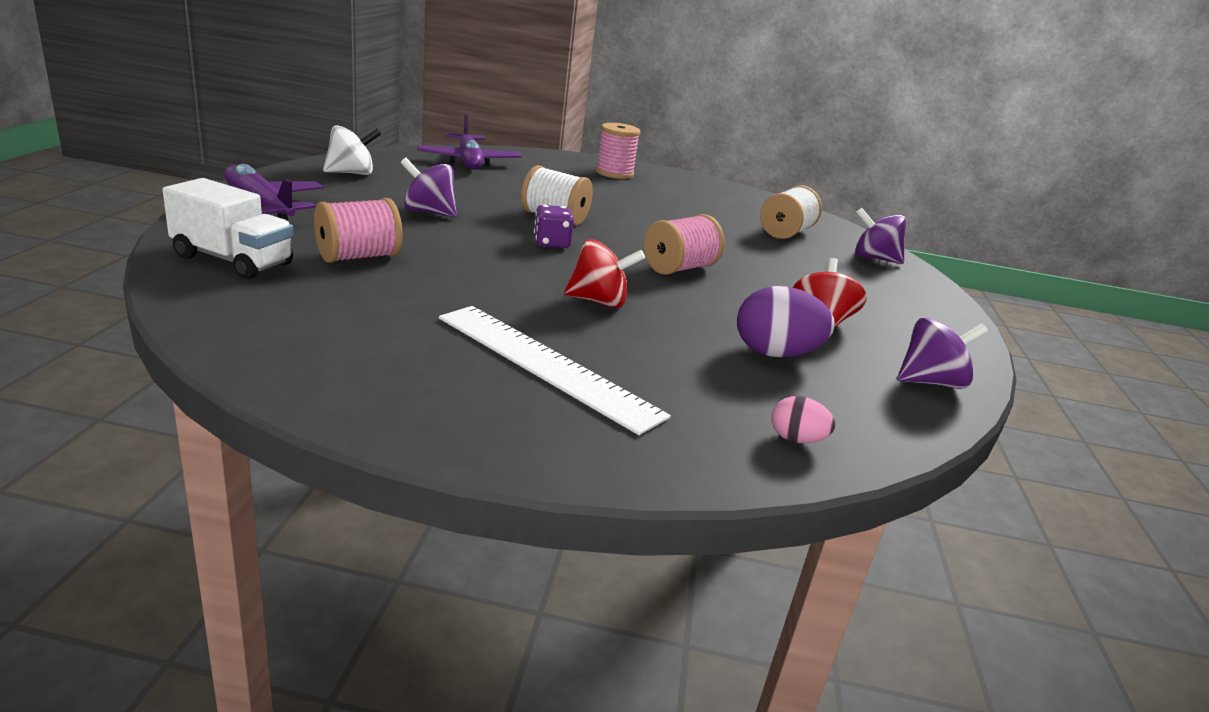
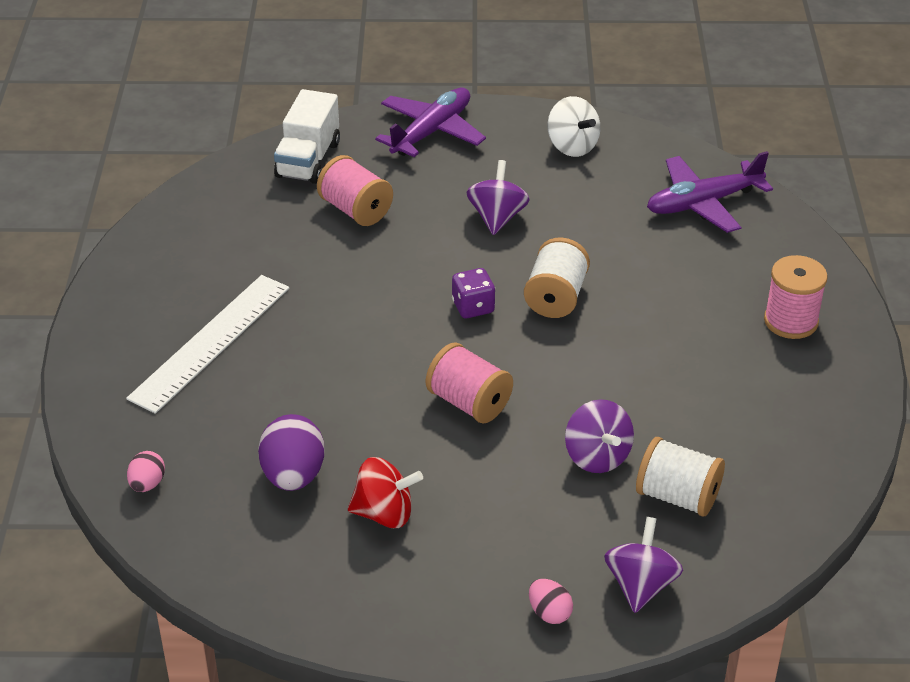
camera: 85 degrees right, 15 degrees up
red spinning top [564,239,645,308] -> none
purple spinning top [898,318,988,389] -> purple spinning top moved to [565,399,634,473]
none -> pink egg [529,579,573,624]

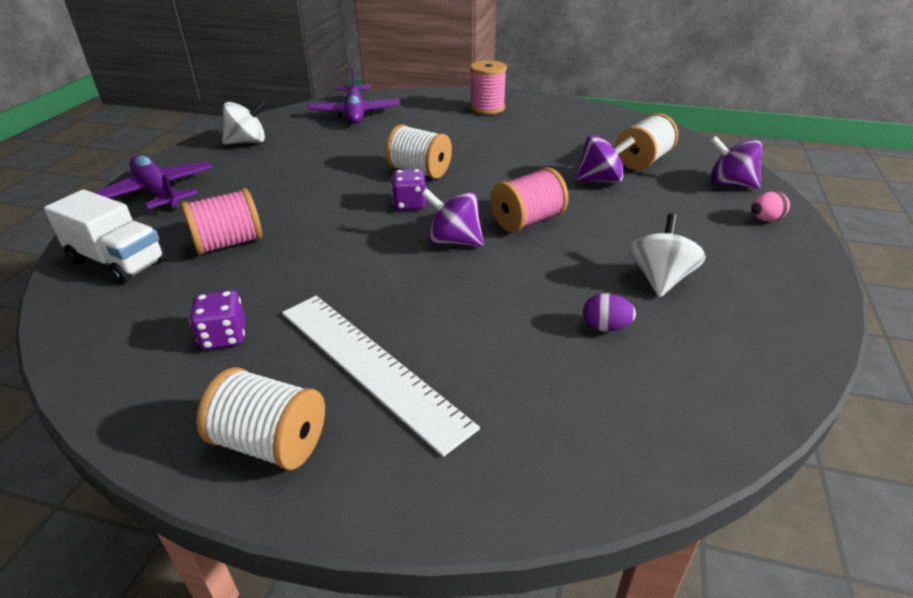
camera: 75 degrees left, 5 degrees down
pink egg [127,451,165,492] -> none
purple egg [258,414,325,491] -> purple egg [583,293,636,332], size x0.54
red spinning top [348,457,423,528] -> white spinning top [629,213,706,297]
purple spinning top [467,160,530,235] -> purple spinning top moved to [421,189,484,247]
none -> purple dice [189,290,245,350]
none -> white spool [197,367,325,470]

